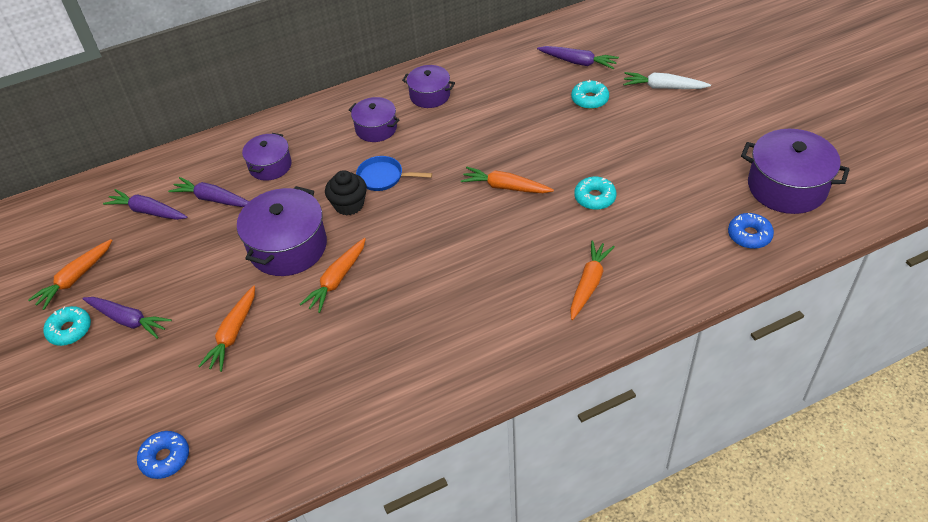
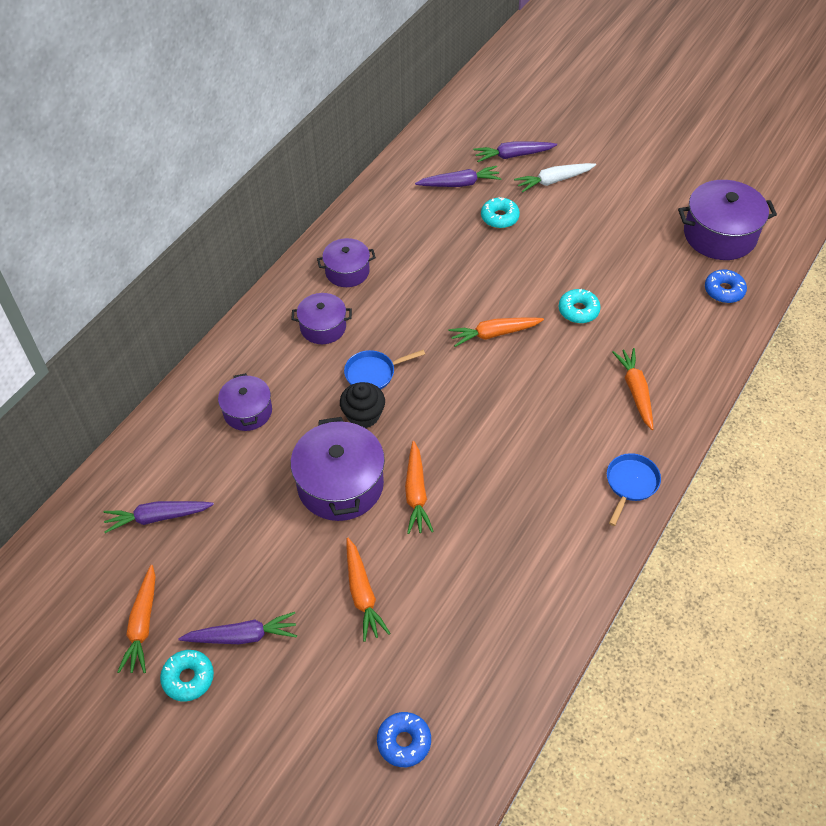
camera: 35 degrees left, 5 degrees up
purple carrot [168,177,249,207] -> purple carrot moved to [473,141,557,162]
none -> blue pan [607,453,661,526]

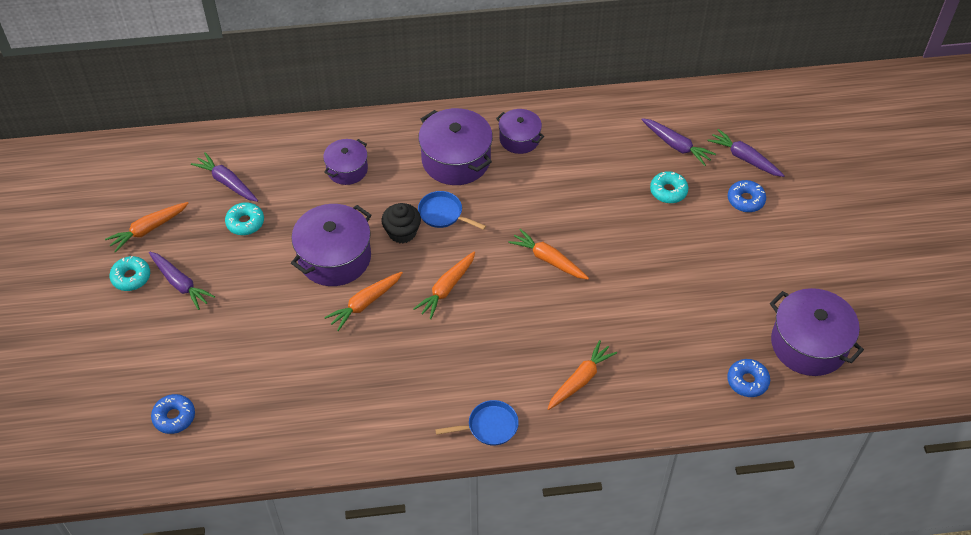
camera: 50 degrees right, 0 degrees up
purple pot [291,293,352,344] -> purple pot [418,108,493,185], size x1.68
orange carrot [347,538,390,642] -> orange carrot moved to [413,251,475,319]
white carrot [514,163,596,193] -> blue donut [728,180,766,212]
turquoise donut [558,289,601,323] -> turquoise donut moved to [225,202,264,235]

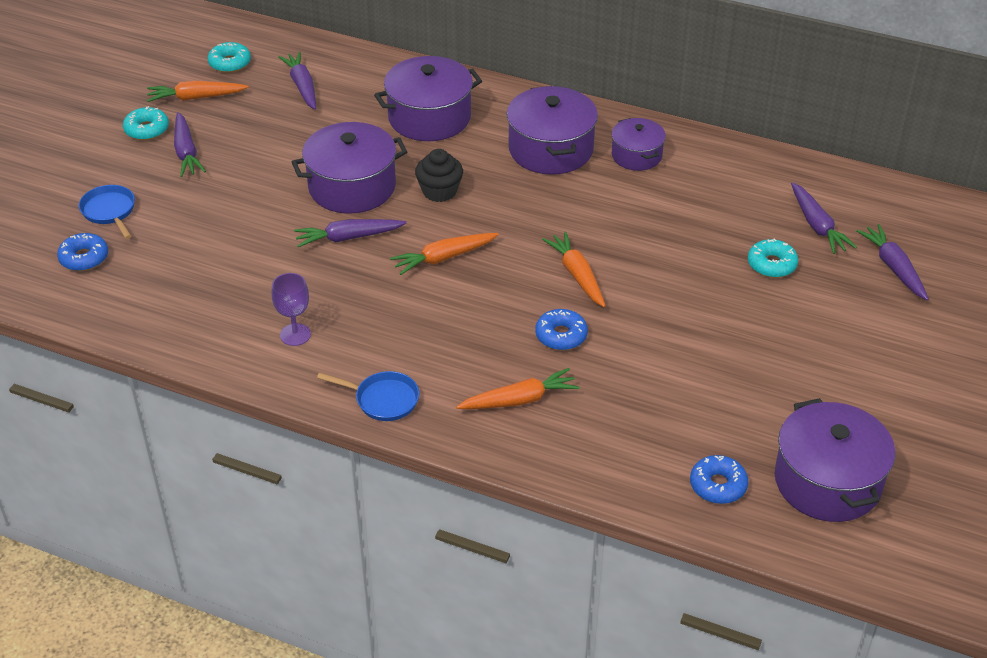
camera: 30 degrees right, 10 degrees down
turquoise donut [225,202,264,235] -> turquoise donut moved to [208,42,251,73]
purple pot [323,139,368,185] -> purple pot [374,56,482,141], size x1.68
orange carrot [324,272,403,331] -> purple carrot [294,219,407,247]
blue pan [418,191,486,230] -> blue pan moved to [79,185,135,239]
blue donut [728,180,766,212] -> blue donut moved to [535,309,588,350]
none -> purple goblet [271,273,311,346]

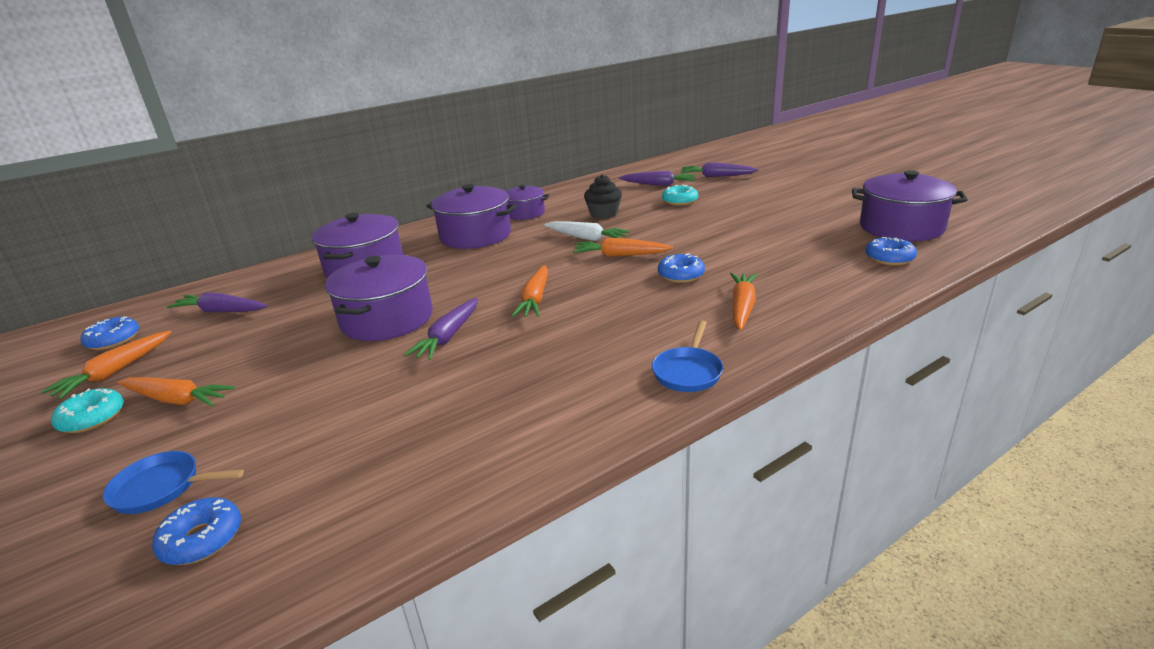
camera: 55 degrees left, 15 degrees down
purple carrot [174,112,206,177] -> orange carrot [117,377,235,407]
turquoise donut [208,42,251,73] -> blue donut [80,316,139,350]
purple goblet [271,273,311,346] -> none
blue pan [317,371,419,421] -> blue pan turned 150 degrees clockwise [652,320,723,392]
black cupcake [415,149,463,202] -> black cupcake moved to [584,175,622,219]
none -> white carrot [544,221,630,241]

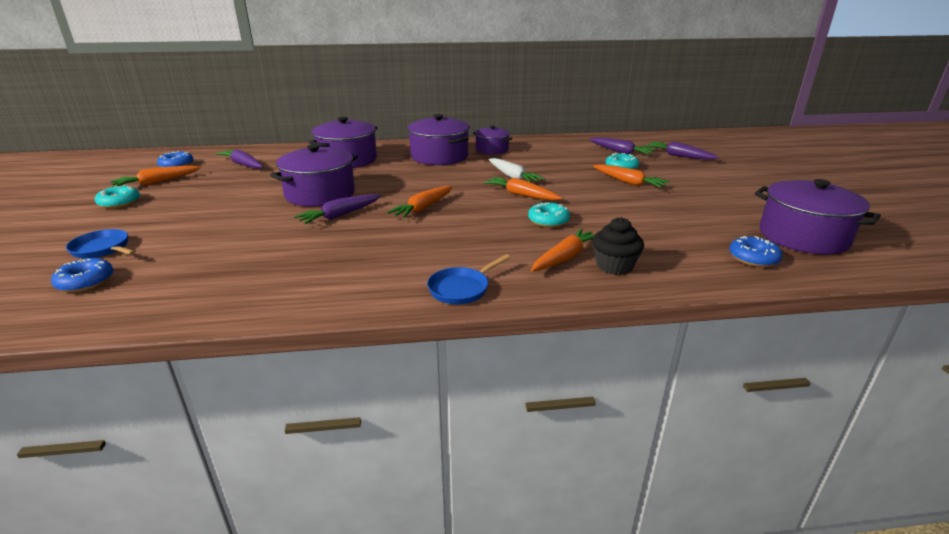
camera: 25 degrees right, 0 degrees up
orange carrot [117,377,235,407] -> orange carrot moved to [593,164,670,188]
black cupcake [584,175,622,219] -> black cupcake moved to [592,217,644,275]
blue donut [658,253,705,283] -> turquoise donut [528,202,570,228]

